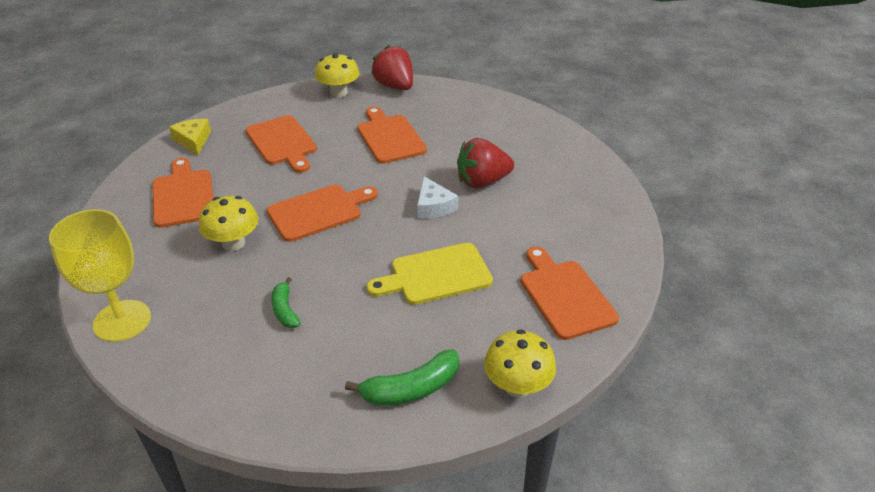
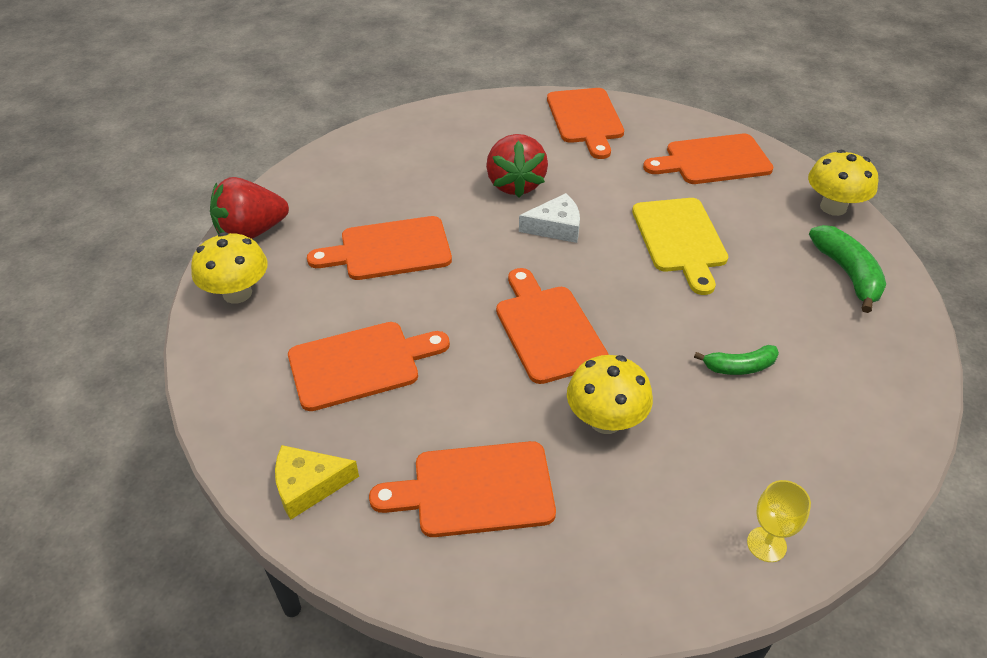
camera: 80 degrees left, 5 degrees up
yellow goblet [49,209,151,342] -> yellow goblet [747,480,811,562], size x0.48
none -> orange cutting board [547,88,624,159]

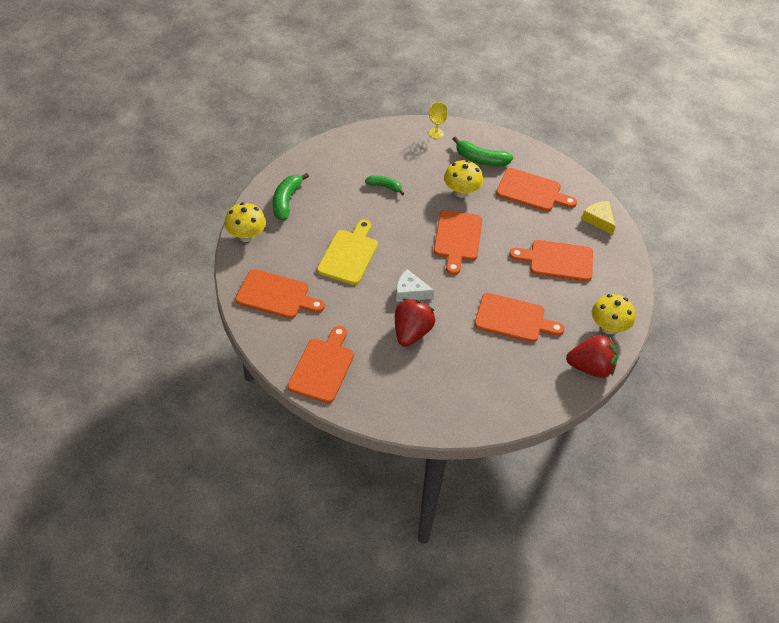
camera: 155 degrees left, 5 degrees up
yellow cheese [275,445,359,520] -> yellow cheese turned 135 degrees counterclockwise [581,201,616,235]
none -> green banana [453,136,513,166]

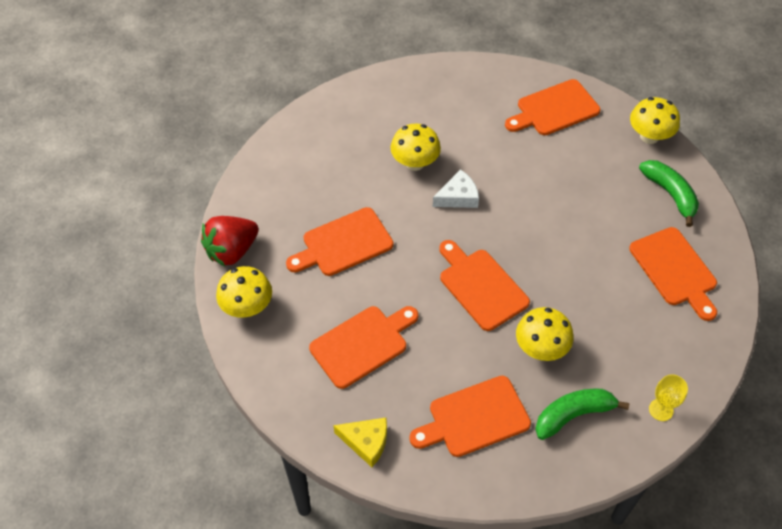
camera: 140 degrees right, 5 degrees up
orange cutting board [288,326,354,403] -> orange cutting board moved to [629,227,717,321]
yellow cutting board [317,220,378,285] -> none
green banana [365,175,404,195] -> none
red strawberry [395,299,435,347] -> yellow mushroom [390,124,441,171]

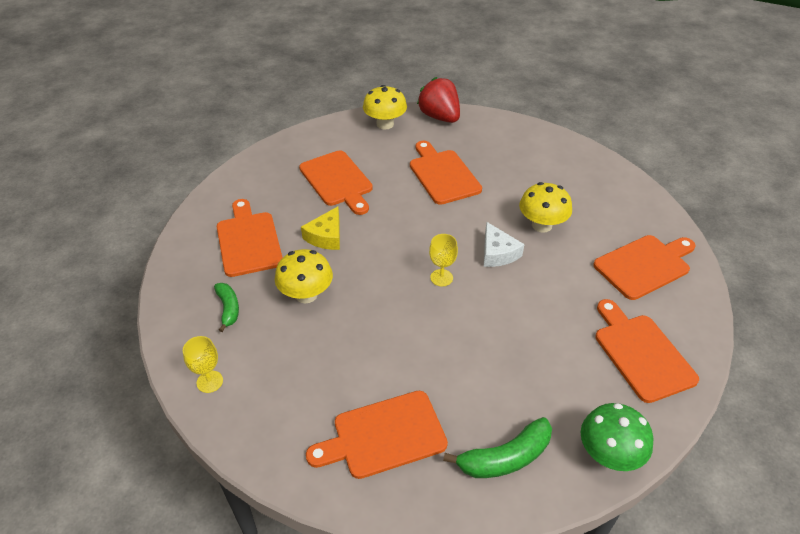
camera: 95 degrees right, 10 degrees down
yellow cheese [333,418,387,467] -> yellow cheese moved to [301,207,340,250]
orange cutting board [439,240,530,331] -> orange cutting board moved to [593,235,696,300]
green banana [535,389,630,440] -> green banana [214,283,239,332], size x0.64
yellow mushroom [630,97,680,144] -> green mushroom [581,403,653,471]
none -> yellow goblet [429,234,458,286]

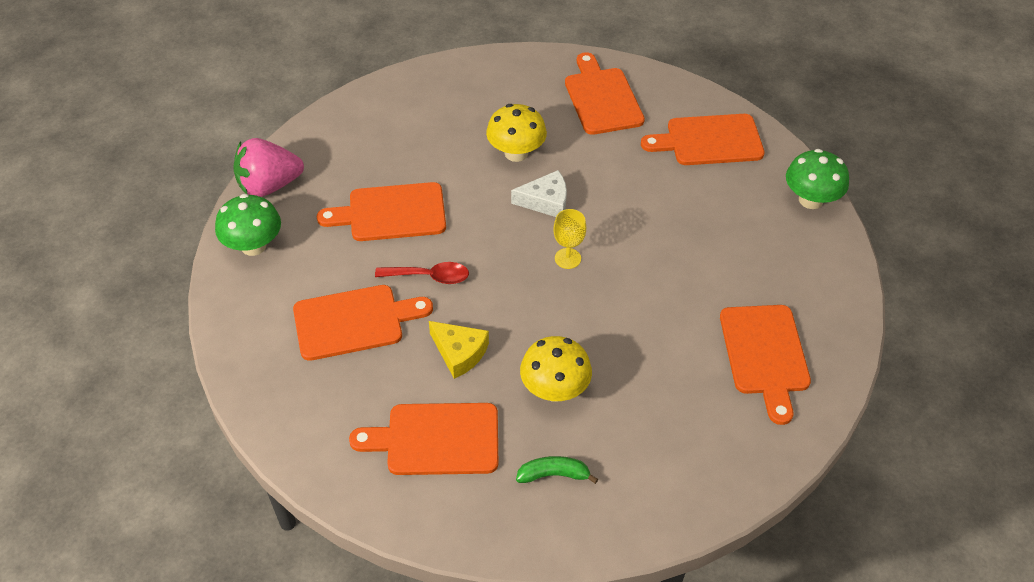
camera: 75 degrees left, 5 degrees up
yellow goblet [183,336,223,393] -> none
yellow mushroom [363,85,407,130] -> green mushroom [215,194,281,256]
red strawberry [417,77,460,123] -> pink strawberry [233,138,304,197]
green banana [443,417,552,478] -> none
none -> red spoon [375,262,469,284]

